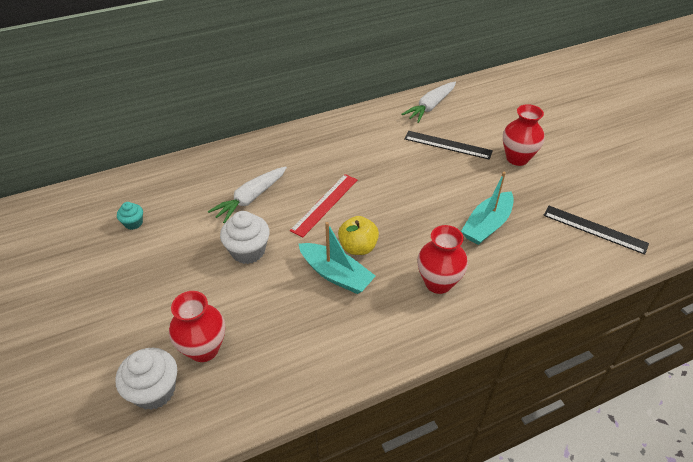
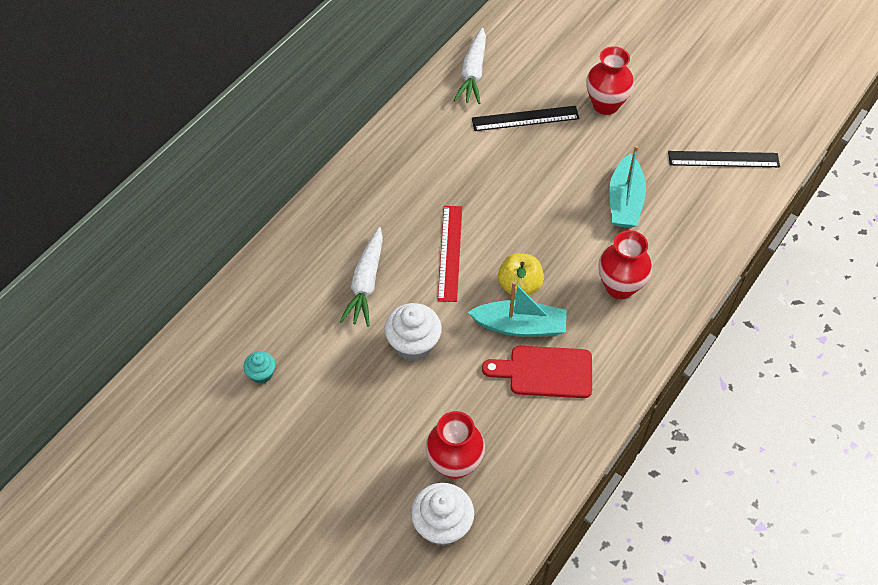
camera: 30 degrees left, 10 degrees up
none -> red cutting board [482,346,592,398]

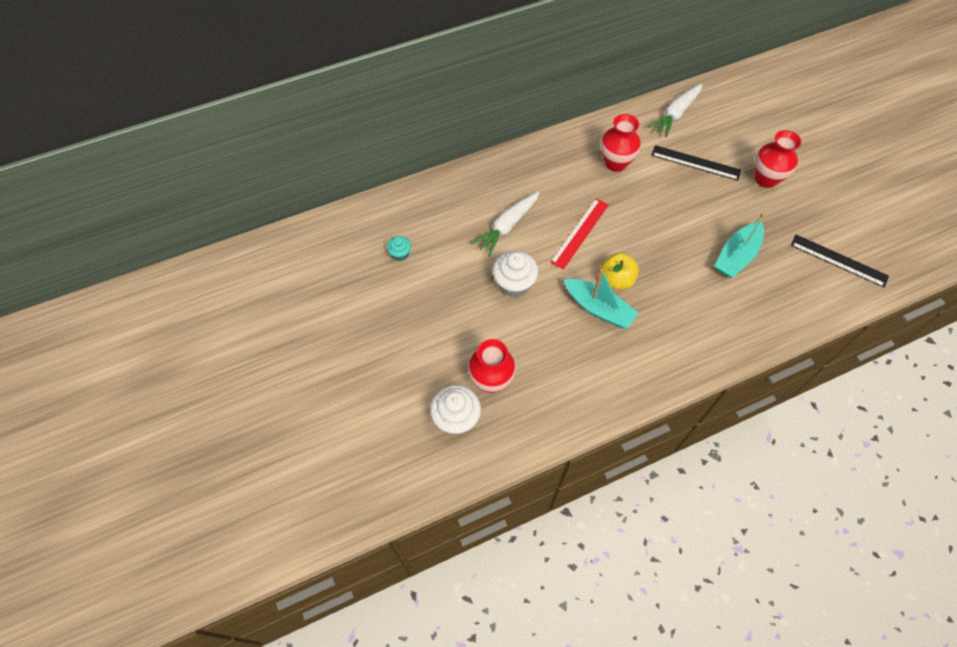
camera: 30 degrees right, 5 degrees up
red cutting board [482,346,592,398] -> none
red vase [598,230,652,299] -> red vase moved to [601,114,641,172]

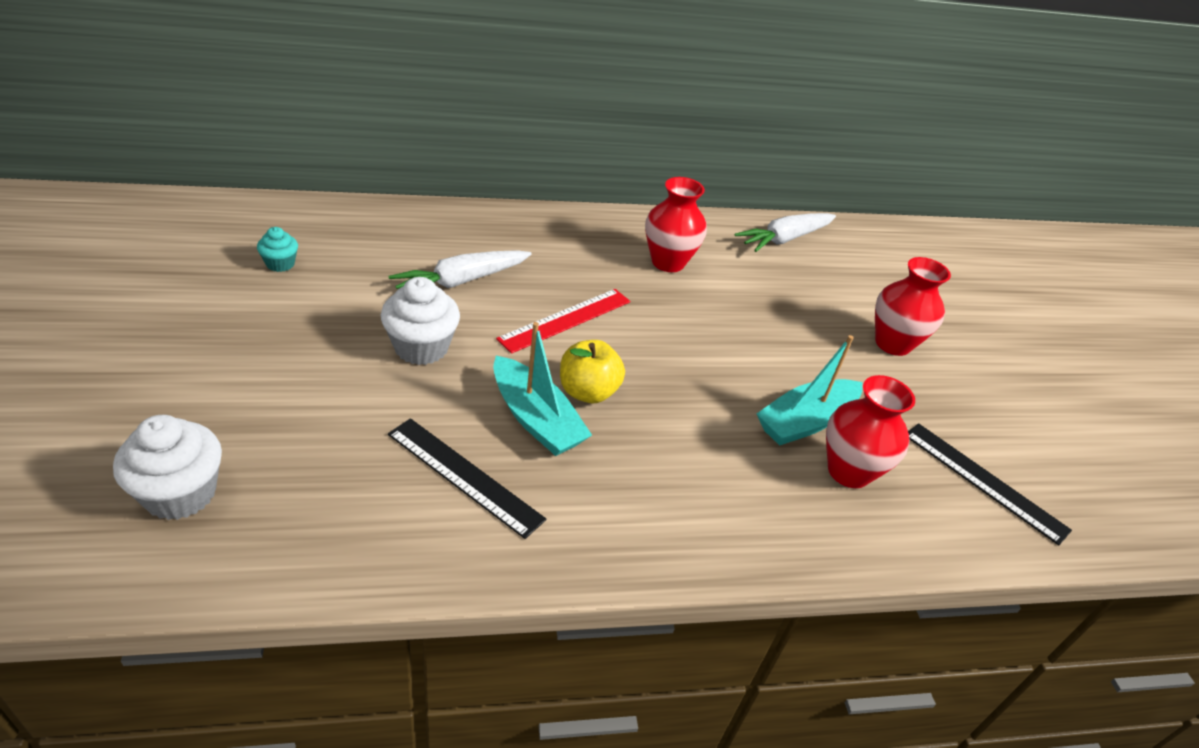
camera: 10 degrees right, 20 degrees down
red vase [468,339,516,393] -> red vase moved to [826,375,915,488]
black ruler [651,145,741,181] -> black ruler moved to [388,418,546,539]

